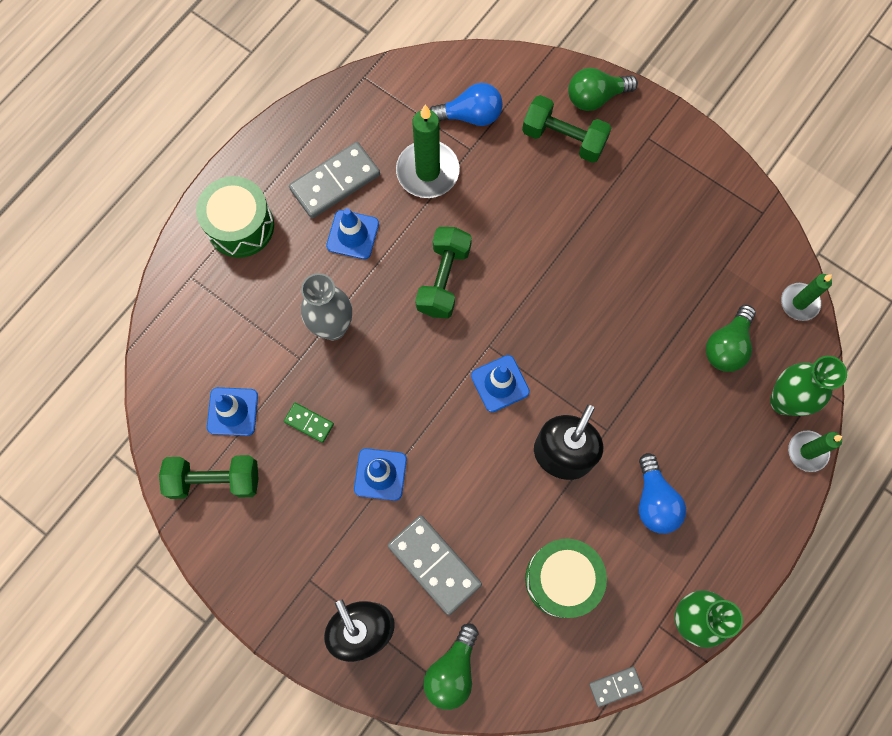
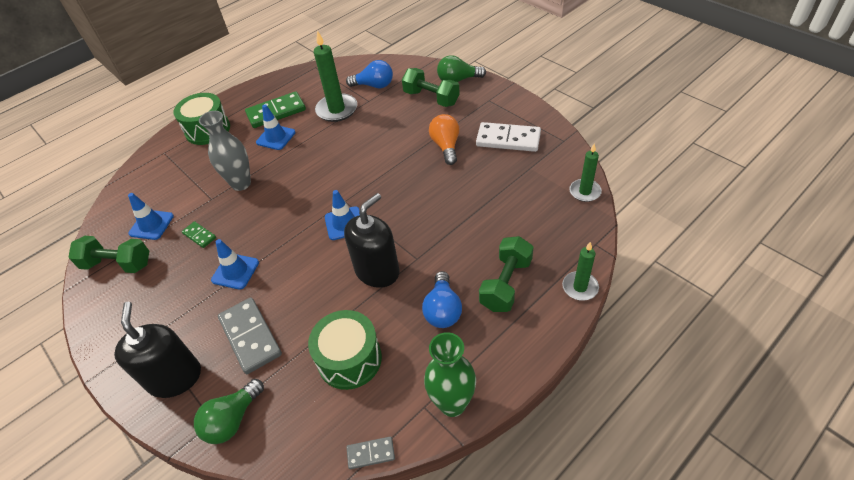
camera: 15 degrees right, 25 degrees down
grey domino [289,142,380,218] -> green domino [245,92,306,128]
green dumbbell [415,227,472,318] -> green dumbbell moved to [479,236,533,312]
green light bulb [706,305,756,372] -> none
green vase [770,356,847,416] -> none
none -> orange light bulb [429,114,459,165]
none -> white domino [476,122,541,152]

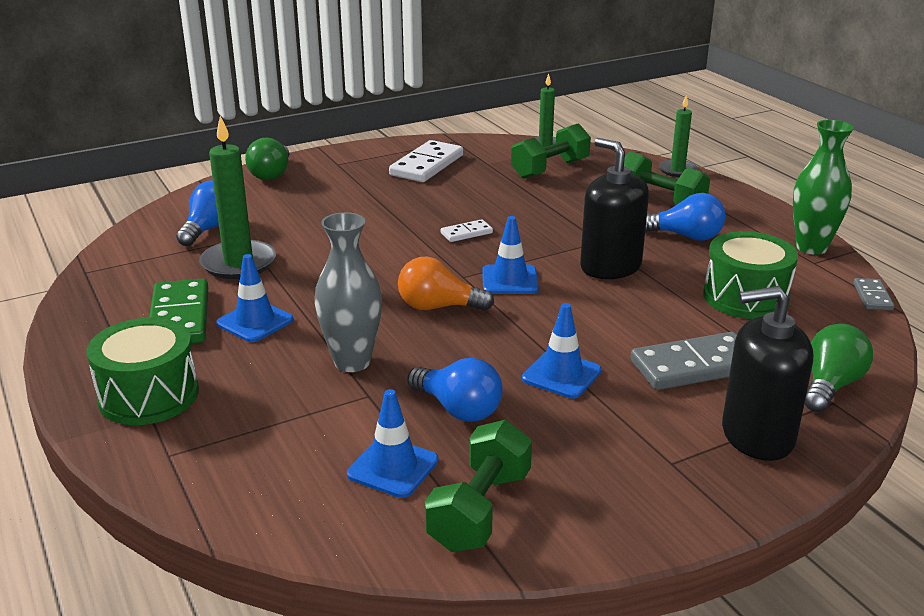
camera: 80 degrees left, 20 degrees down
green domino [182,221,216,248] -> blue light bulb [407,358,503,422]
green light bulb [194,379,264,444] -> green light bulb turned 105 degrees counterclockwise [805,324,873,413]
green dumbbell [402,68,460,107] -> green dumbbell moved to [511,123,591,179]
orange light bulb [429,114,459,165] -> orange light bulb moved to [398,257,494,311]
none -> white domino [440,219,493,242]

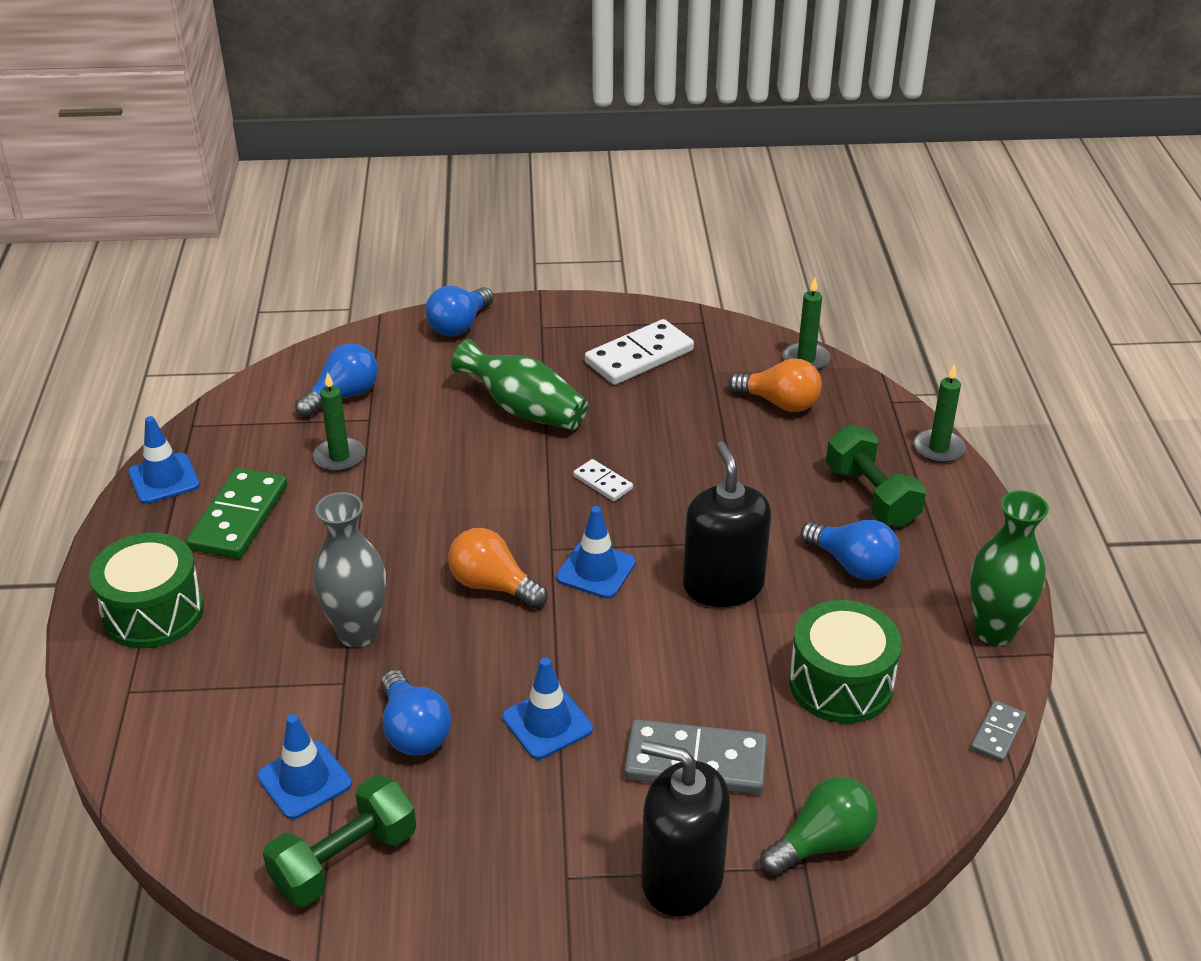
camera: 25 degrees right, 10 degrees up
green candle [199,116,276,279] -> green candle [313,372,365,472], size x0.61
blue traffic cone [216,254,293,342] -> blue traffic cone moved to [128,416,200,504]
green light bulb [245,138,289,180] -> blue light bulb [425,286,494,336]
white domino [440,219,493,242] -> white domino turned 45 degrees clockwise [573,459,633,501]
green dumbbell [511,123,591,179] -> orange light bulb [728,359,822,412]
none -> green vase [451,339,588,430]

